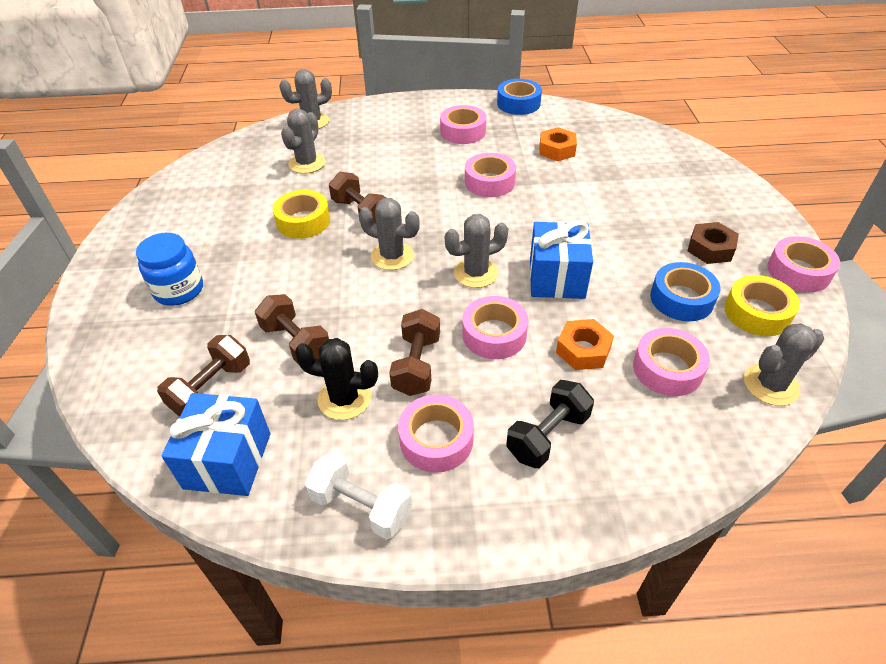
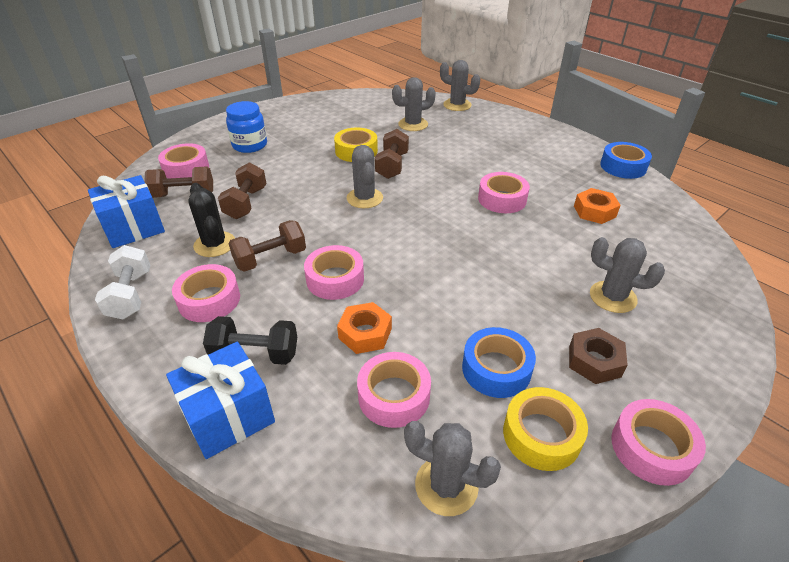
camera: 50 degrees right, 5 degrees down
pink tape [440,105,486,144] -> pink tape moved to [158,143,209,179]
grey cactus [445,214,508,288] -> grey cactus moved to [590,237,665,313]
blue gift [530,220,593,299] -> blue gift moved to [166,342,275,459]

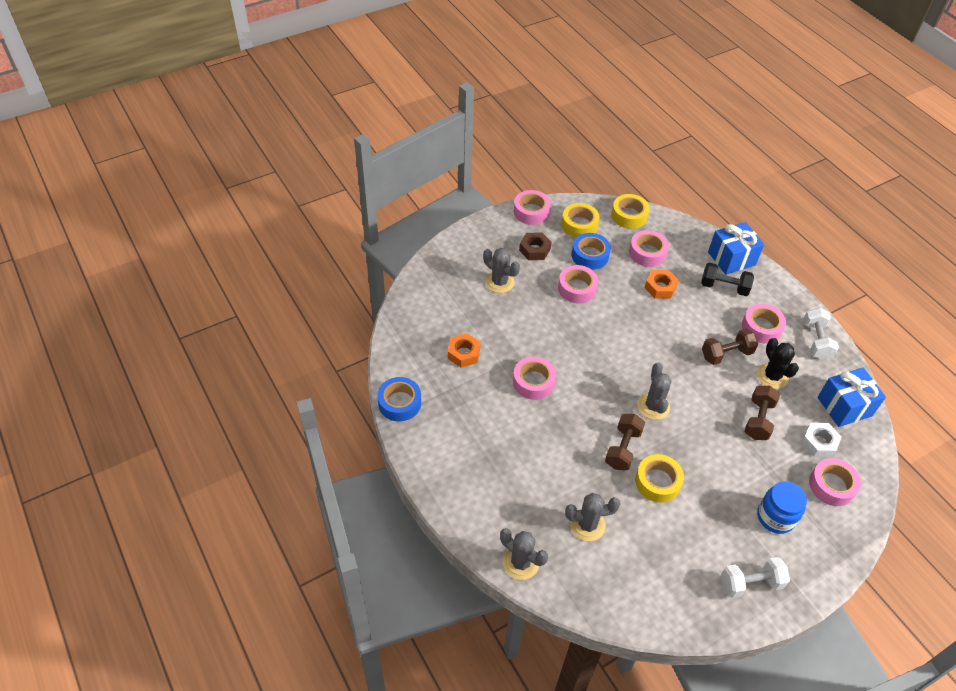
camera: 170 degrees left, 10 degrees up
brown dumbbell [144,167,213,198] -> white nut [801,423,842,457]
pink tape [304,245,364,300] -> pink tape moved to [558,265,598,303]
grey cactus [404,421,501,516] -> yellow tape [611,194,650,229]
none -> white dumbbell [721,557,790,598]

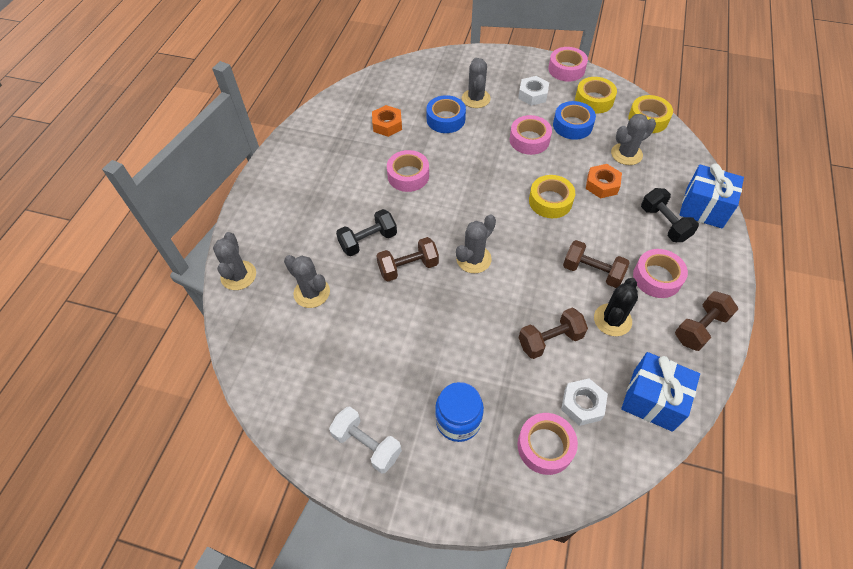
camera: 50 degrees right, 5 degrees up
blue tape [377,377,421,422] -> blue tape moved to [426,95,466,133]
brown nut [519,232,552,260] -> white nut [518,76,549,106]
pink tape [629,230,669,267] -> grey cactus [611,114,656,165]
yellow tape [635,454,684,503] -> yellow tape moved to [529,175,575,218]
white dumbbell [803,307,839,360] -> brown dumbbell [675,291,738,351]
none -> black dumbbell [336,209,397,256]

